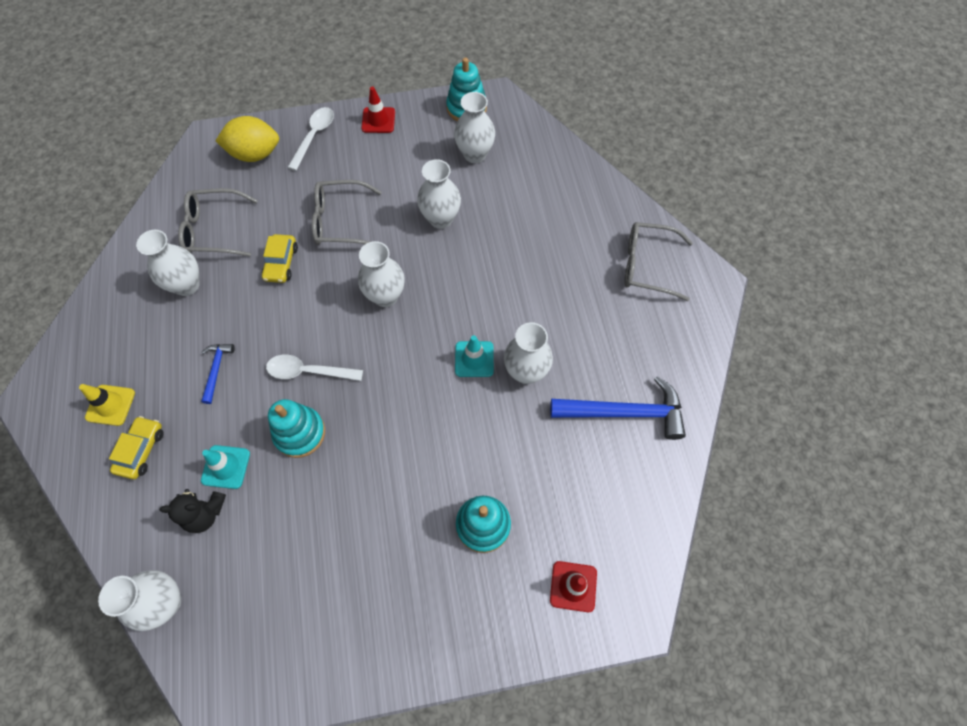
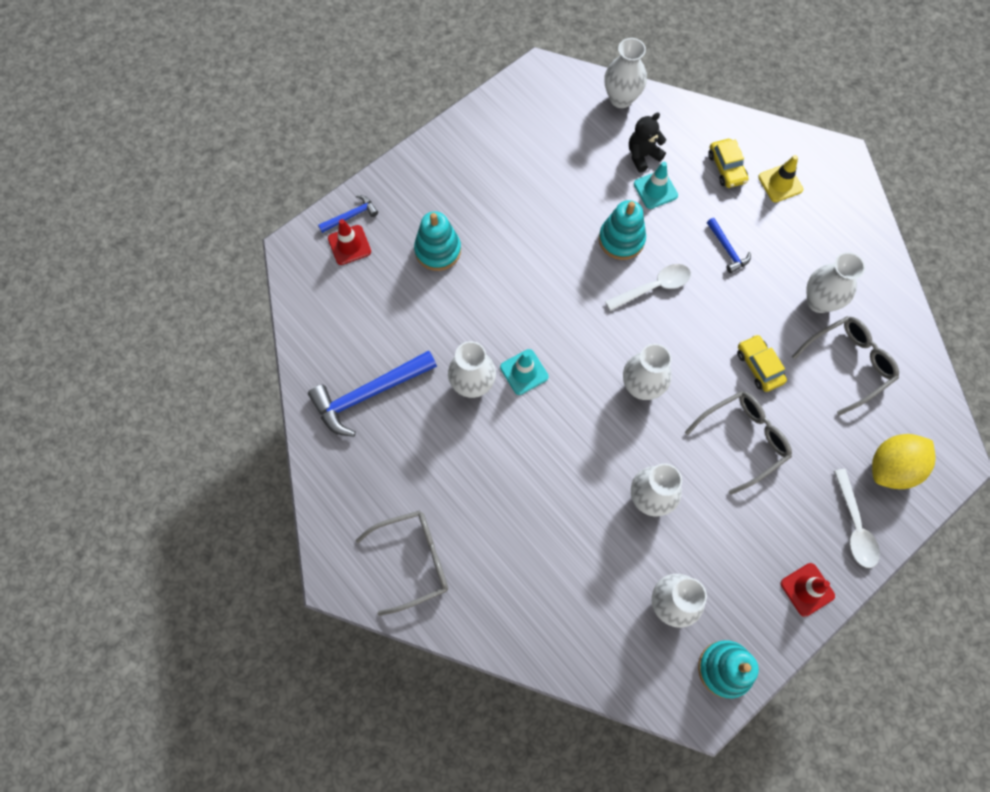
camera: 150 degrees right, 5 degrees up
none -> blue hammer [318,195,378,233]

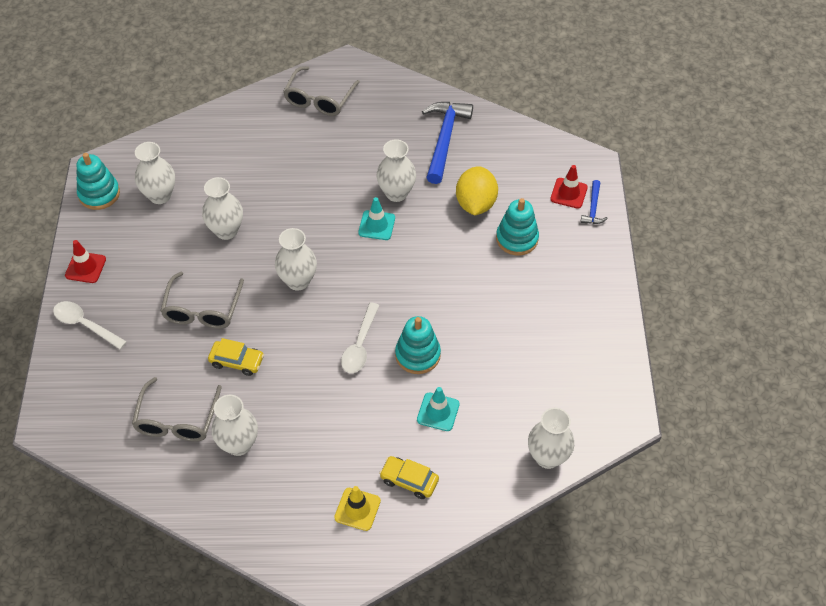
camera: 130 degrees right, 15 degrees down
black teddy bear [629,112,666,173] -> none
blue hammer [707,218,751,273] -> none
yellow lemon [872,434,936,489] -> yellow lemon moved to [456,166,498,215]

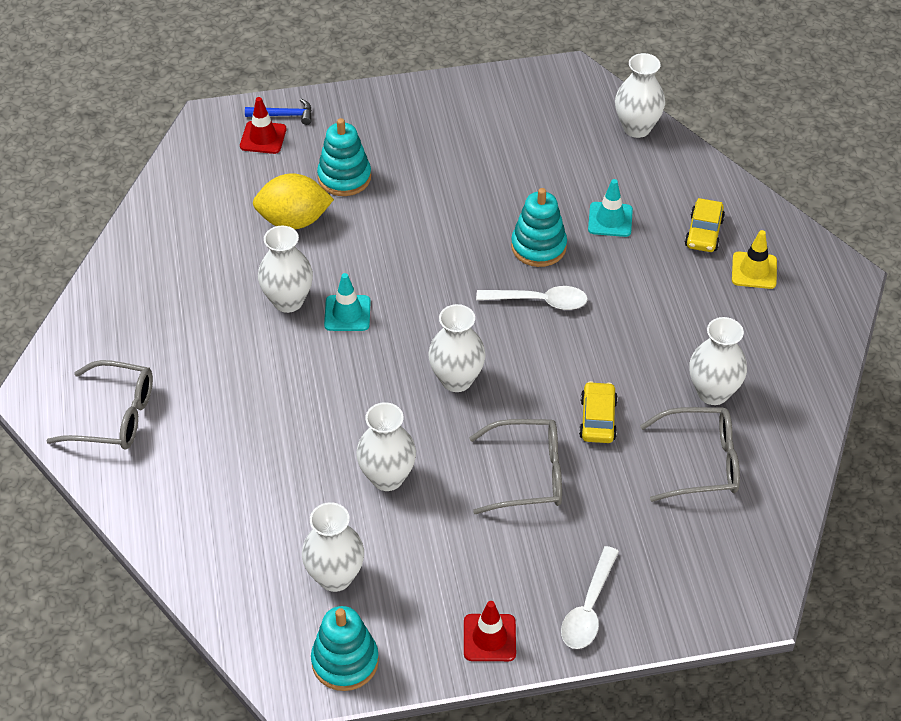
camera: 100 degrees left, 5 degrees down
blue hammer [422,102,473,184] -> none

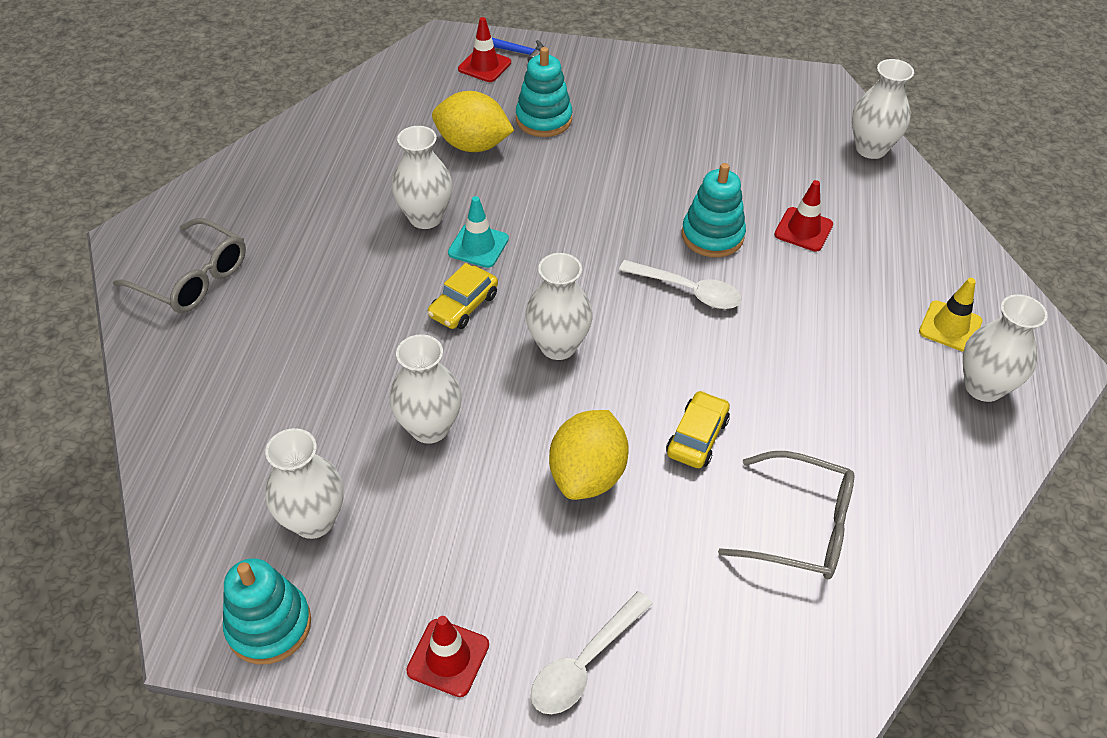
camera: 20 degrees right, 0 degrees up
grey glasses [469,419,562,514] -> yellow lemon [549,410,629,500]
turquoise traffic cone [588,179,633,237] -> red traffic cone [774,180,833,252]
yellow car [685,198,725,252] -> yellow car moved to [428,263,498,329]
white vase [689,317,747,405] -> white vase moved to [963,294,1048,402]

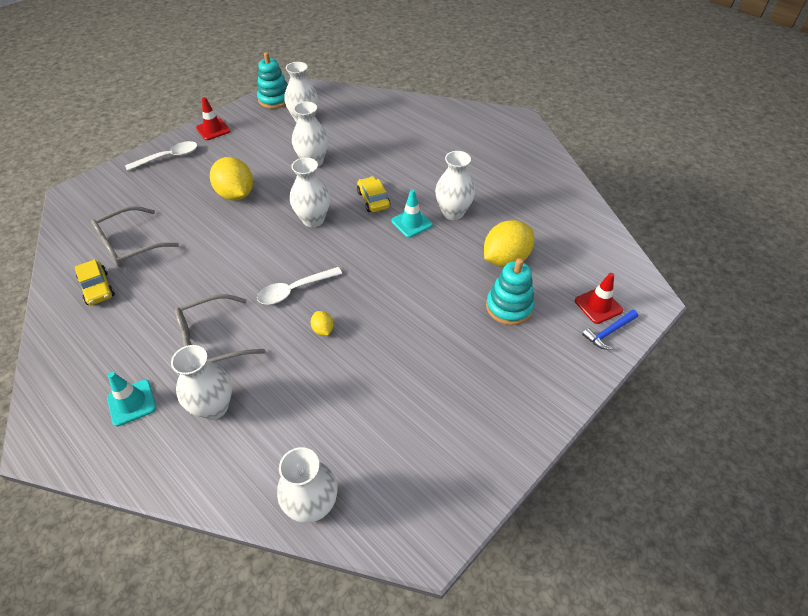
camera: 125 degrees right, 0 degrees up
grey glasses [113,218,246,313] -> grey glasses moved to [175,294,265,363]
white spoon [531,591,653,714] -> white spoon turned 75 degrees clockwise [125,141,197,171]
yellow car [666,391,730,468] -> yellow car moved to [75,259,115,305]
turquoise stacking toy [682,163,746,257] -> yellow lemon [311,311,334,336]
red traffic cone [774,180,833,252] -> none
yellow traffic cone [919,278,982,352] -> turquoise traffic cone [107,372,156,426]
white vase [963,294,1048,402] -> white vase moved to [171,345,232,420]

